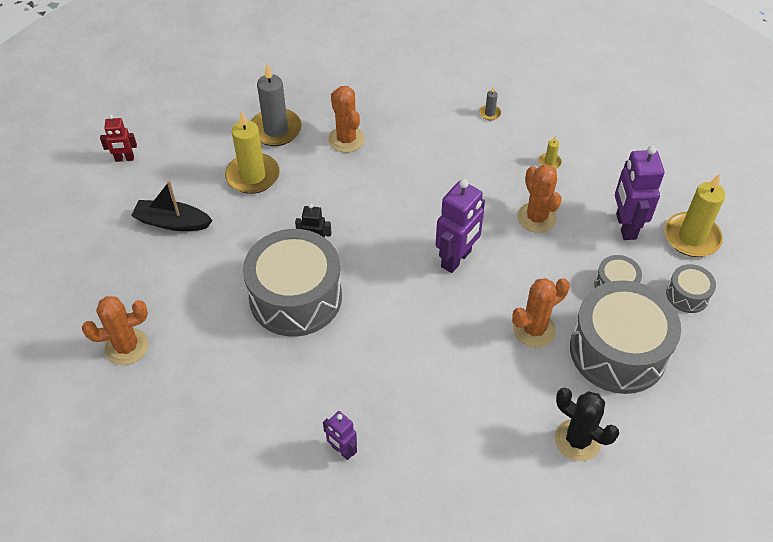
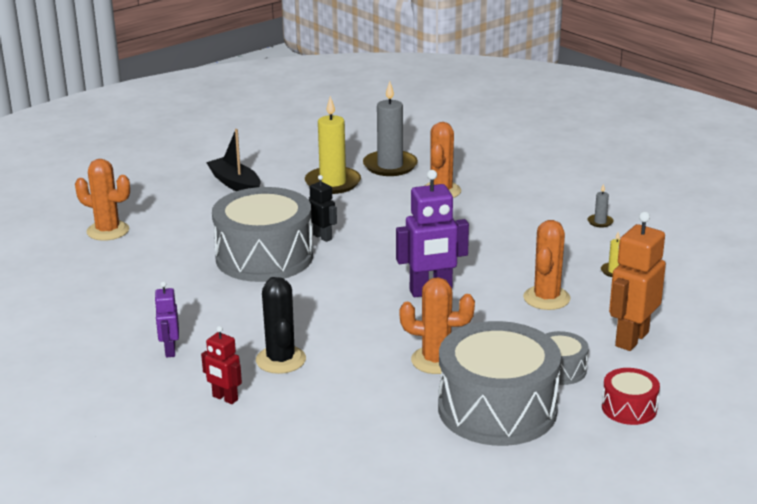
camera: 40 degrees right, 25 degrees down
red robot [100,115,137,162] -> red robot moved to [201,326,242,404]
black cactus [555,388,619,461] -> black cactus moved to [256,277,306,374]
purple robot [615,145,664,240] -> orange robot [609,212,666,351]
yellow candle [664,174,725,257] -> none
grey drum [666,264,716,313] -> red drum [602,368,660,425]

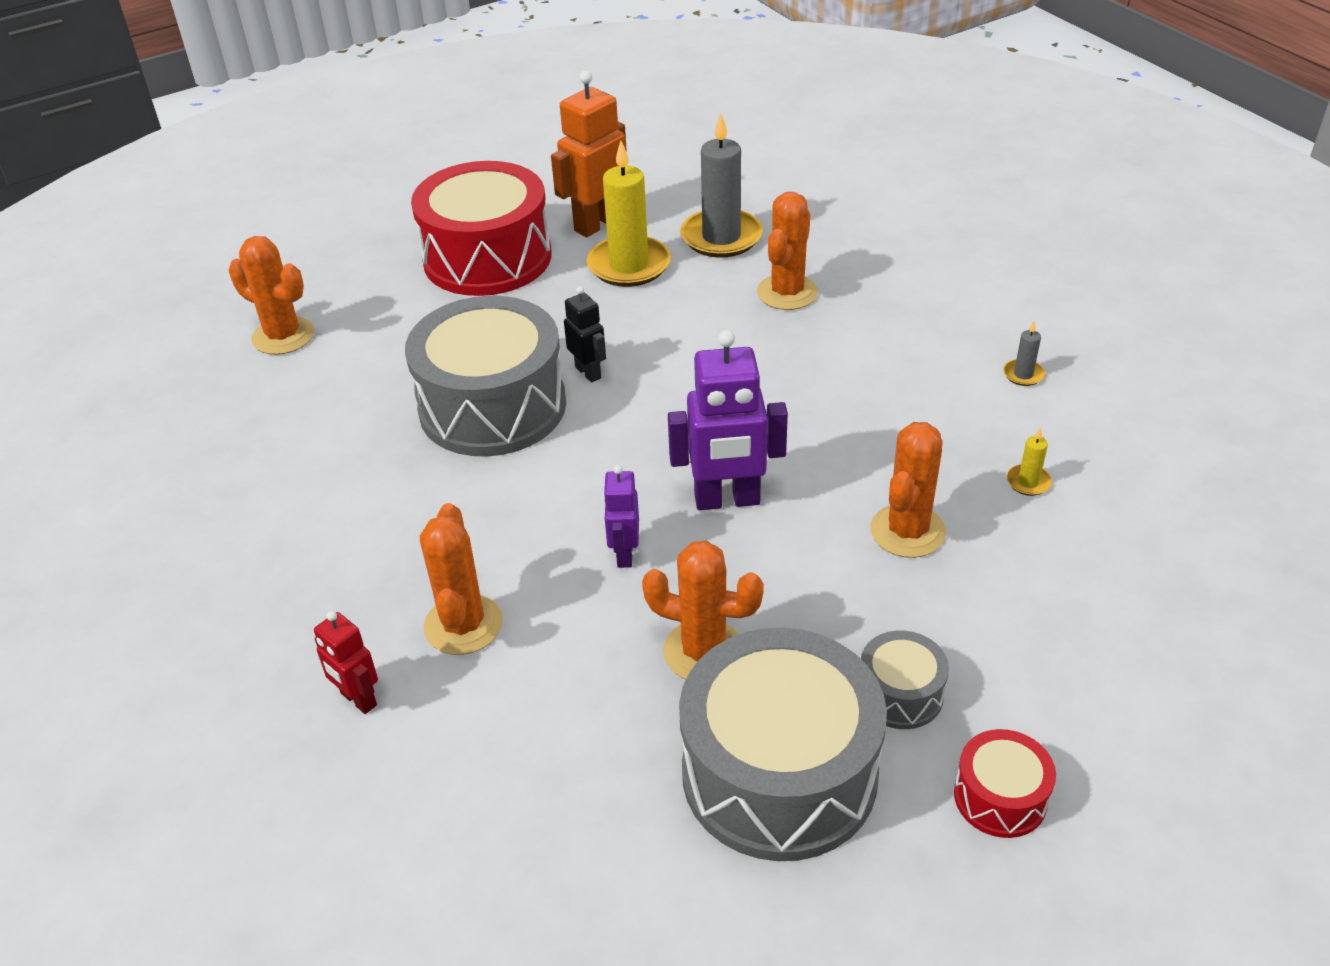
camera: 10 degrees right, 15 degrees up
purple robot [154,281,179,357] -> purple robot moved to [603,465,639,568]
black boat [206,129,261,191] -> red drum [411,161,551,296]
black cactus [256,277,306,374] -> orange cactus [420,503,503,655]
orange robot [609,212,666,351] -> orange robot moved to [551,71,627,237]

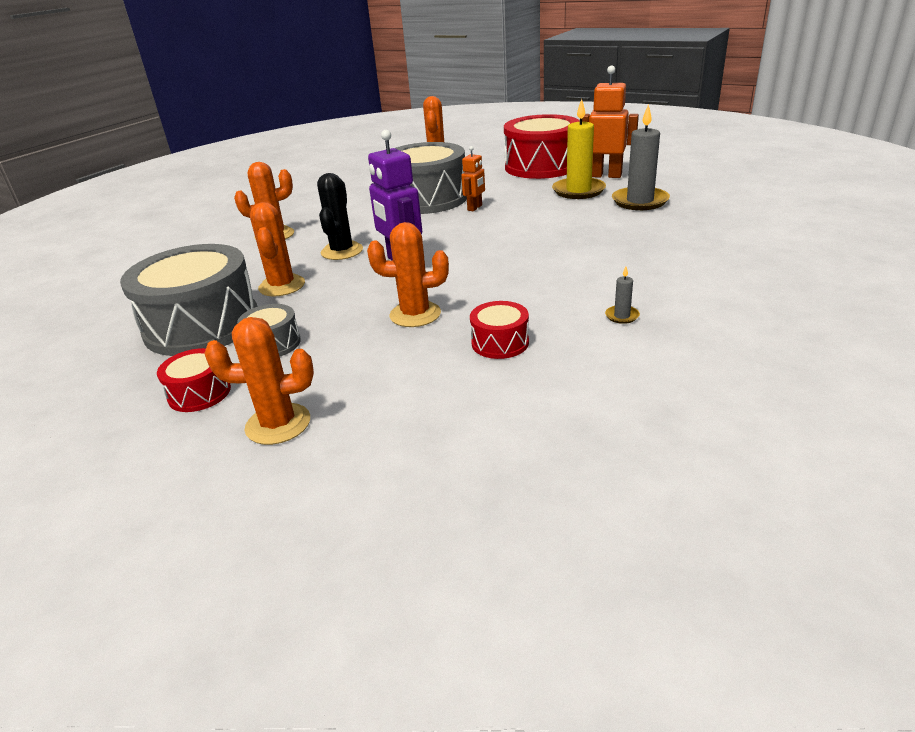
camera: 65 degrees right, 10 degrees down
red robot [314,611,378,714] -> none
black robot [564,286,606,383] -> orange robot [461,146,485,211]
purple robot [603,465,639,568] -> black cactus [317,173,363,260]
orange cactus [757,192,818,310] -> orange cactus moved to [204,317,314,445]
yellow candle [1006,427,1052,496] -> red drum [470,301,529,359]

